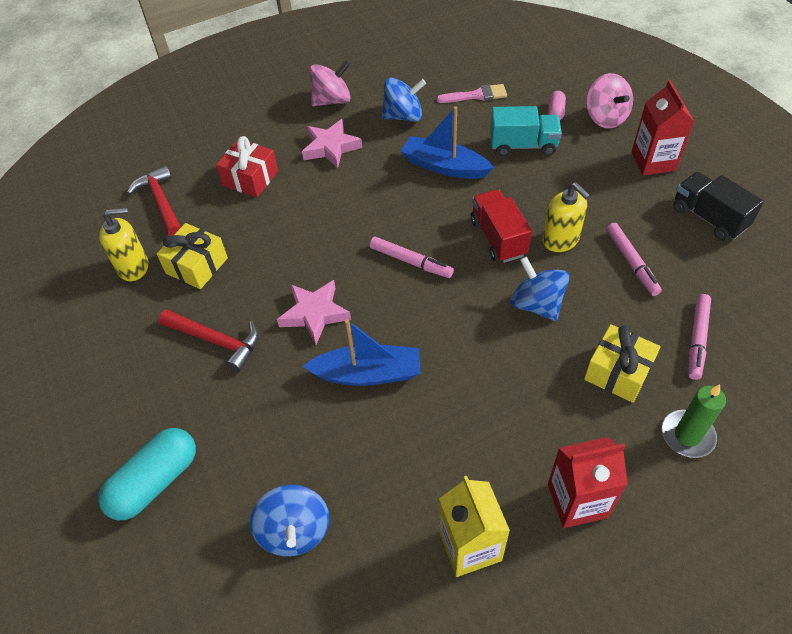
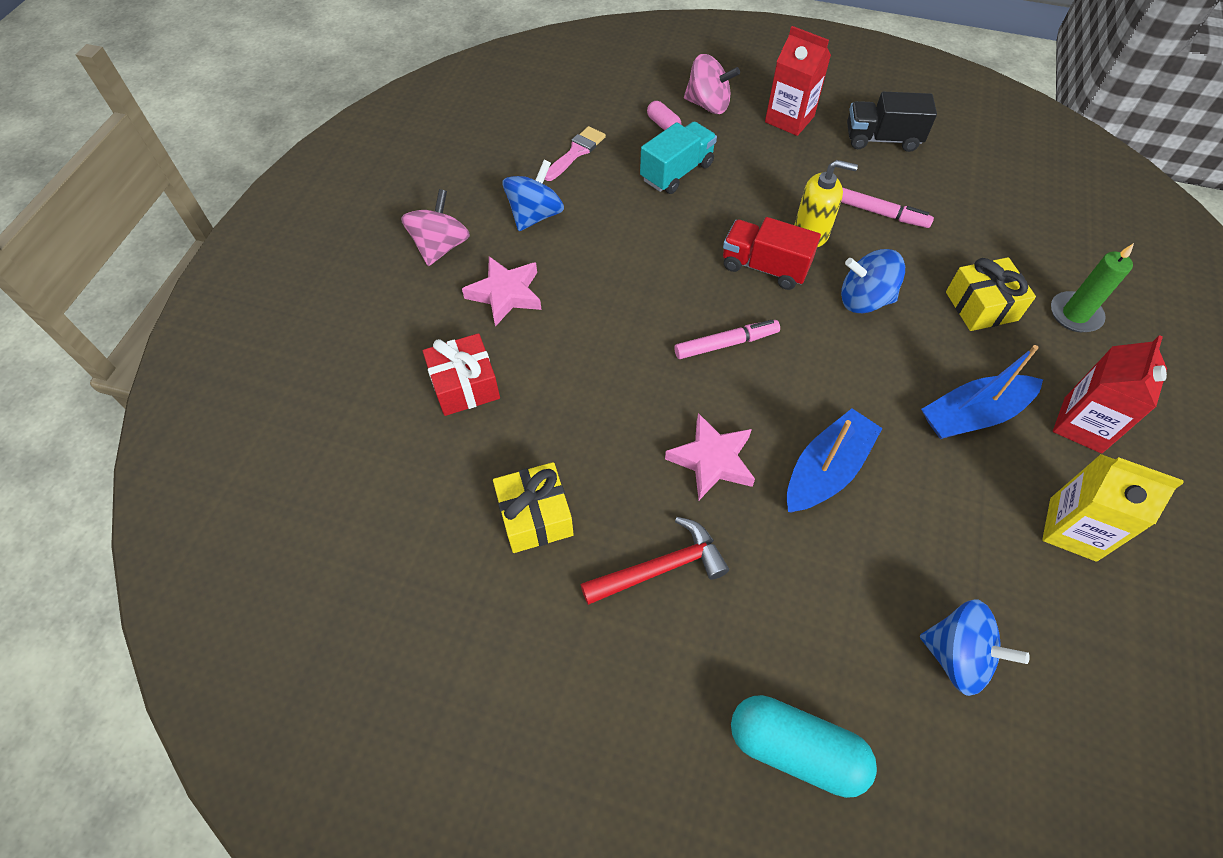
camera: 50 degrees left, 5 degrees up
turquoise capsule [98,428,196,520] -> turquoise capsule turned 60 degrees counterclockwise [731,695,877,798]
yellow soap dispenser [99,207,148,281] -> none
red hammer [127,165,181,236] -> none
blue boat [400,106,494,179] -> blue boat moved to [921,345,1043,439]
pink marker [688,294,711,380] -> none

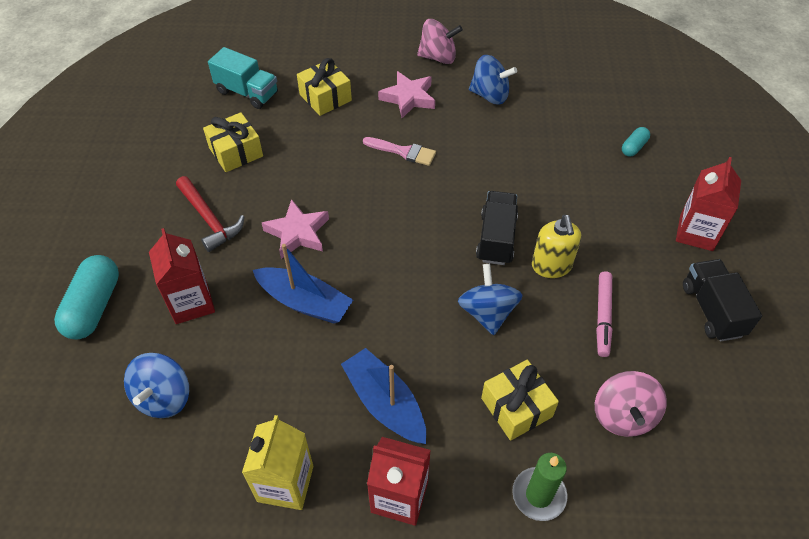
camera: 75 degrees right, 5 degrees down
red gift [423,333,500,416] -> yellow gift [297,58,352,116]
pink brush [545,126,606,181] -> pink brush moved to [363,137,436,166]
turquoise truck [640,122,717,194] -> turquoise truck moved to [208,47,278,109]
pink capsule [647,101,681,130] -> turquoise capsule [622,127,650,157]
pink marker [674,320,780,359] -> none
pink spinning top [684,54,740,114] -> pink spinning top moved to [595,371,667,437]
red truck [723,217,821,290] -> black truck [476,191,518,265]
none -> red carton [149,228,215,324]

